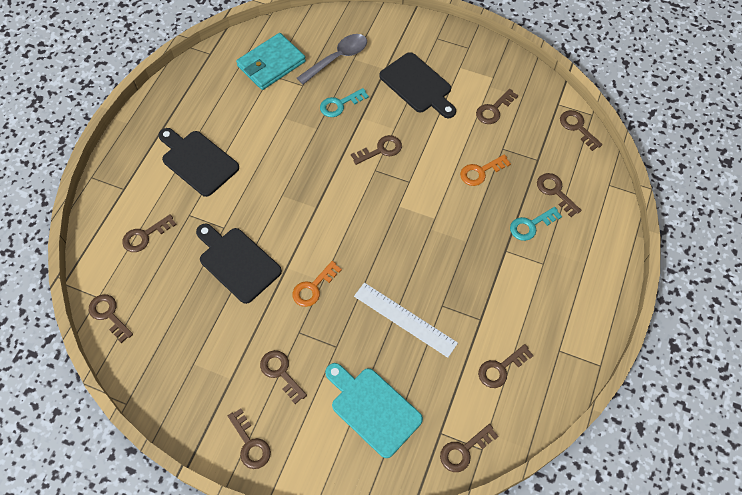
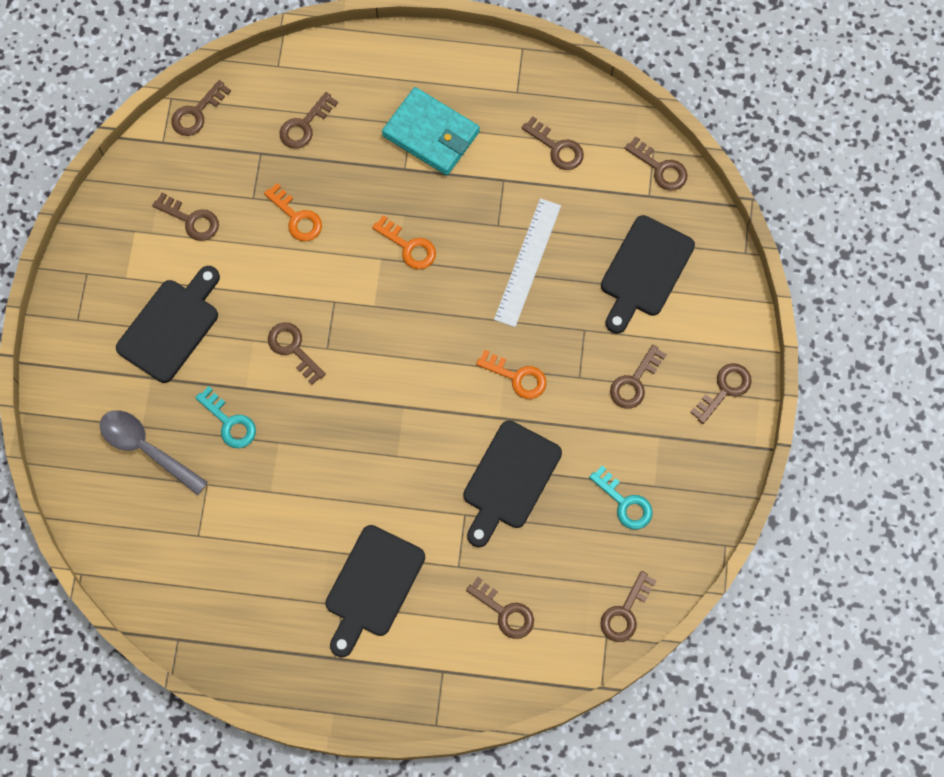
camera: 105 degrees left, 10 degrees up
turquoise wallet [236,33,306,90] -> turquoise wallet moved to [382,87,480,175]
turquoise cutting board [325,363,423,458] -> black cutting board [601,215,695,334]
turquoise key [510,207,562,241] -> turquoise key moved to [589,466,653,530]
none -> orange key [372,215,436,269]

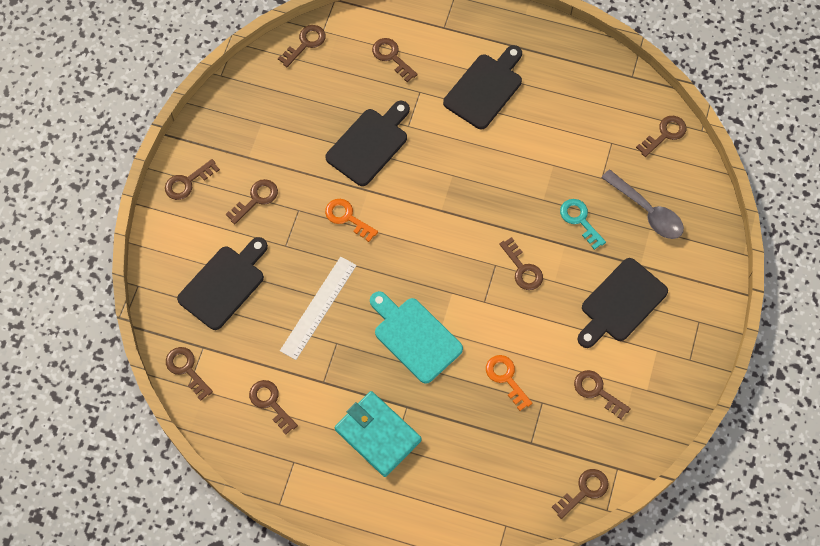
camera: 170 degrees left, 5 degrees down
brown key [280,92,338,149] -> brown key moved to [636,116,686,157]
orange key [372,215,436,269] -> turquoise cutting board [370,291,463,384]
turquoise key [589,466,653,530] -> none

